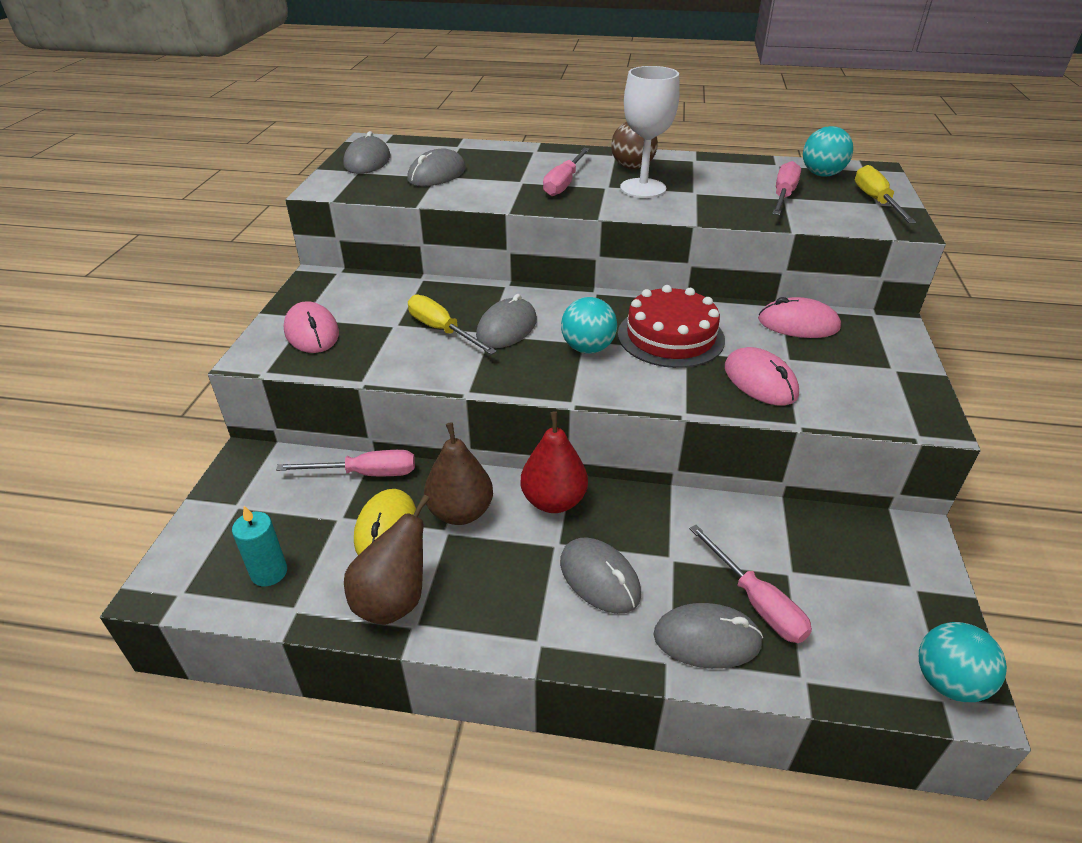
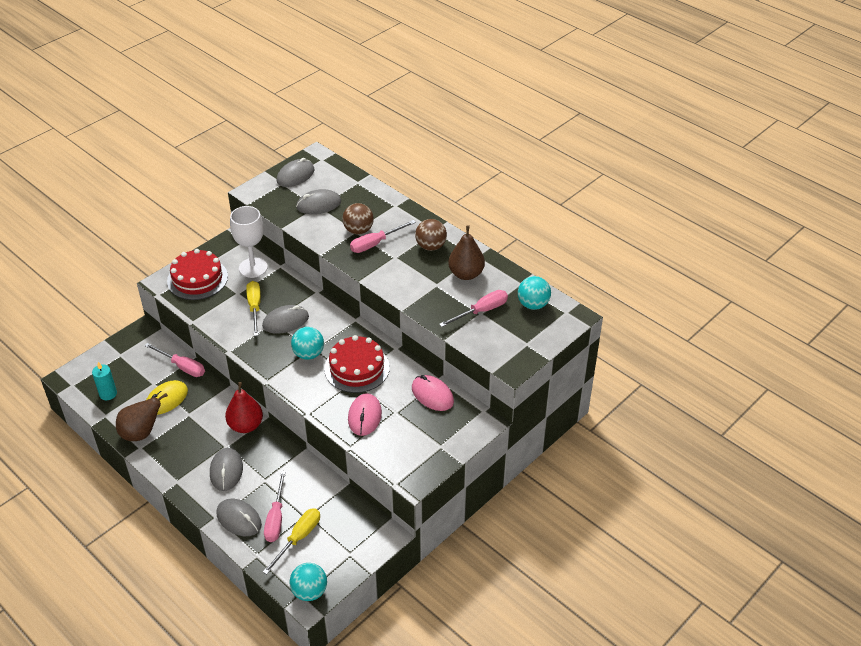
camera: 35 degrees right, 5 degrees up
pink mouse [284,301,339,353] -> red cake [167,249,228,300]
brown pear [424,422,493,525] -> brown pear moved to [448,225,485,280]
white goblet [620,66,680,198] -> white goblet moved to [230,206,268,278]
yellow screwdriver [855,165,916,223] -> yellow screwdriver moved to [263,508,320,574]
none -> brown ball [342,203,374,235]

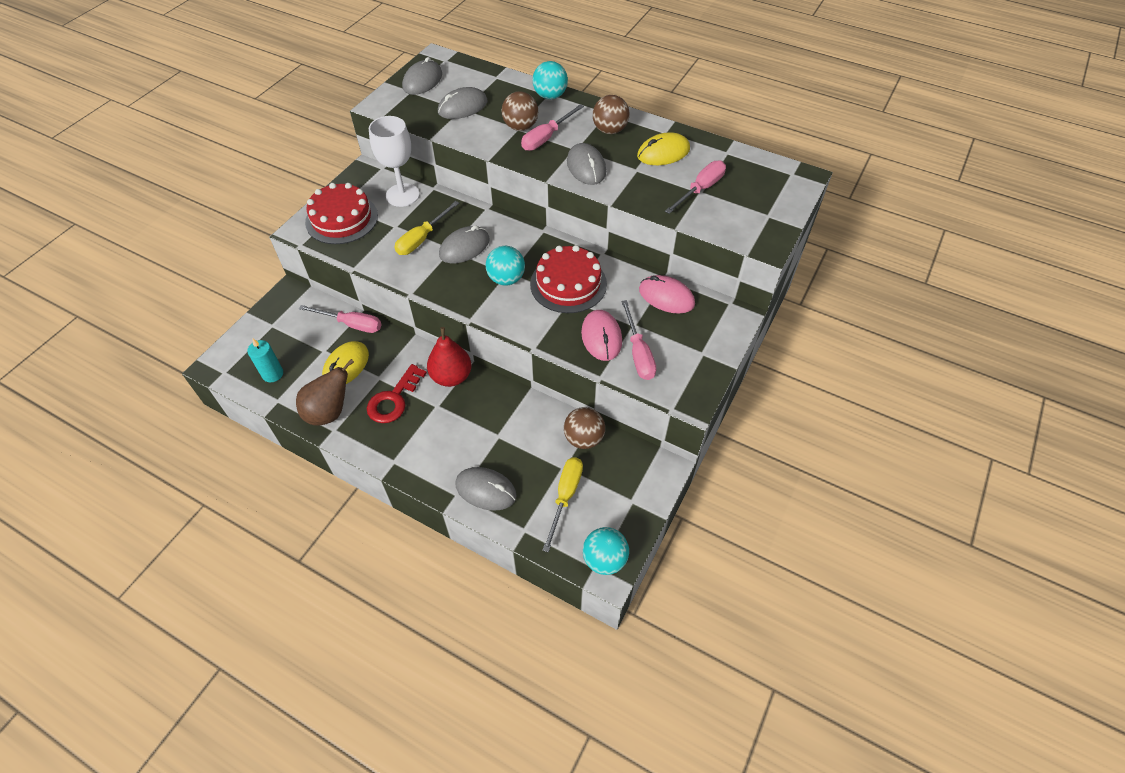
camera: 15 degrees left, 10 degrees up
grey mouse [210,448,243,491] -> grey mouse moved to [567,143,606,185]
yellow screwdriver [246,281,261,336] -> yellow screwdriver turned 120 degrees counterclockwise [395,201,459,255]
pink screwdriver [264,471,286,542] -> pink screwdriver moved to [621,300,656,380]
brown pear [448,225,485,280] -> yellow mouse [637,132,690,165]
turquoise ball [518,276,551,310] -> turquoise ball moved to [533,61,568,99]
none -> red key [367,364,427,423]
none -> brown ball [564,407,605,449]

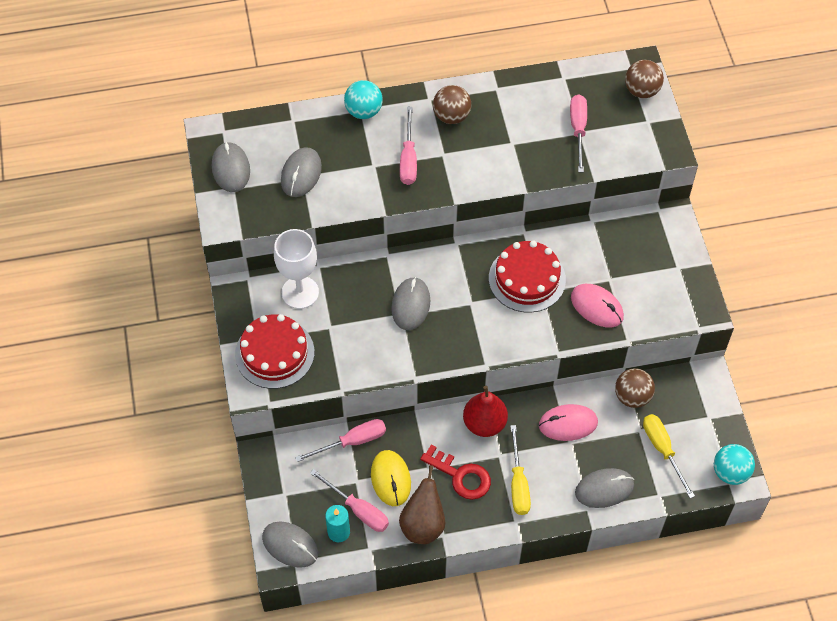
camera: 40 degrees left, 5 degrees up
red key [367,364,427,423] -> red key turned 45 degrees counterclockwise [420,444,491,500]
yellow screwdriver [395,201,459,255] -> yellow screwdriver moved to [510,425,531,515]
turquoise ball [486,246,525,286] -> none
brown ball [502,91,538,131] -> brown ball moved to [625,60,664,98]
grey mouse [567,143,606,185] -> grey mouse moved to [262,522,318,568]
pink screwdriver [621,300,656,380] -> pink screwdriver moved to [310,469,389,532]
yellow mouse [637,132,690,165] -> none
pink mouse [639,275,695,314] -> pink mouse moved to [539,404,598,441]

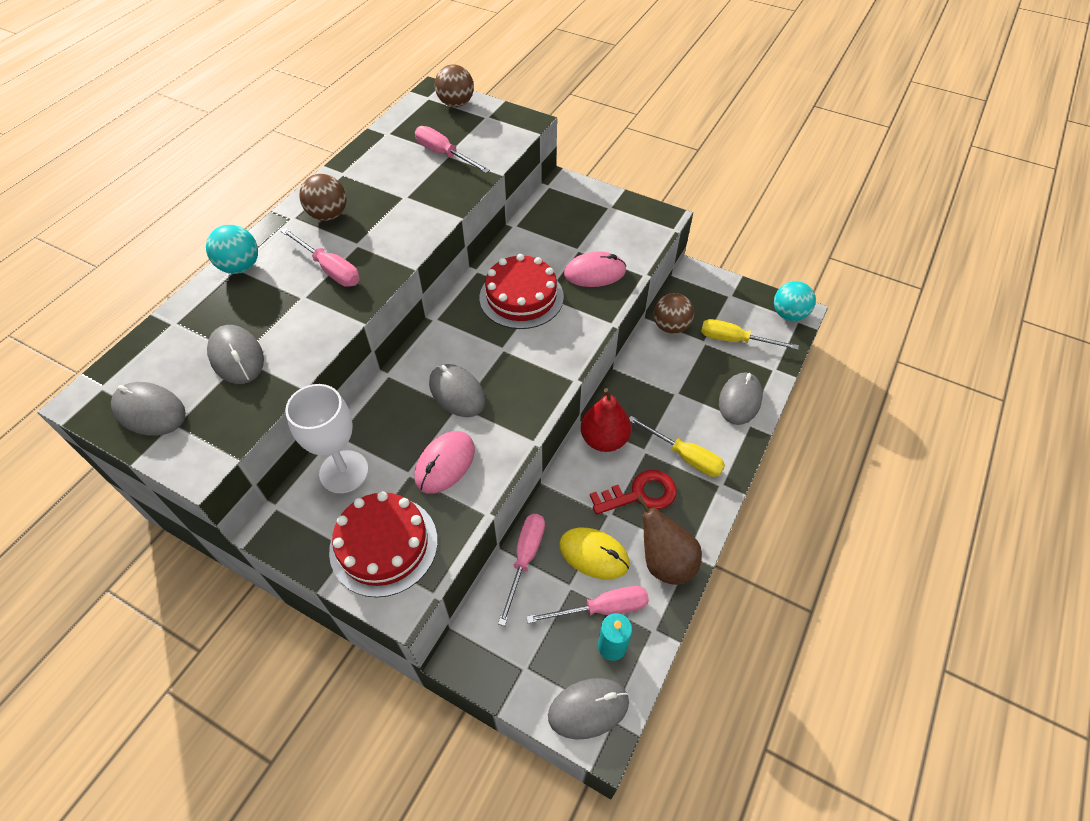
camera: 50 degrees left, 5 degrees down
pink mouse [539,404,598,441] -> pink mouse moved to [414,431,475,494]

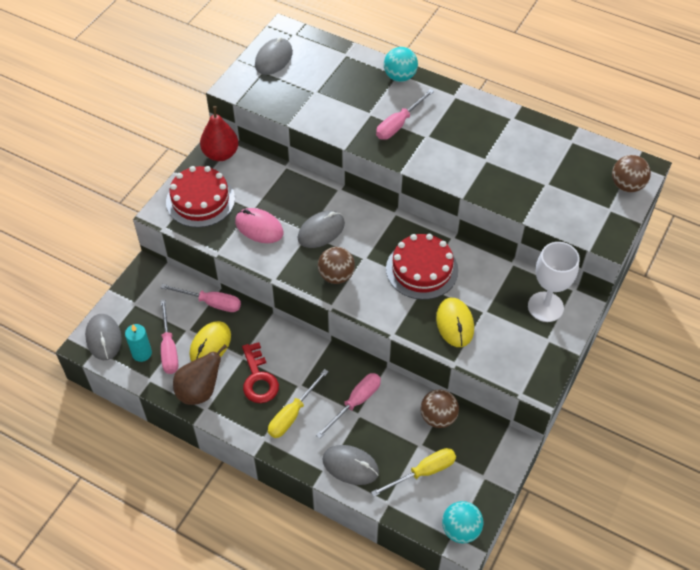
camera: 90 degrees right, 0 degrees up
grey mouse [207,325,264,384] -> none
white goblet [285,384,369,493] -> white goblet moved to [528,242,580,322]
brown ball [299,174,347,221] -> brown ball moved to [318,247,355,284]
pink screwdriver [415,126,490,173] -> pink screwdriver moved to [316,373,381,439]
pink mouse [564,251,626,287] -> yellow mouse [436,298,474,347]
red pear [581,388,631,452] -> red pear moved to [200,106,238,161]
yellow screwdriver [701,319,799,350] -> yellow screwdriver turned 45 degrees clockwise [371,448,456,497]

